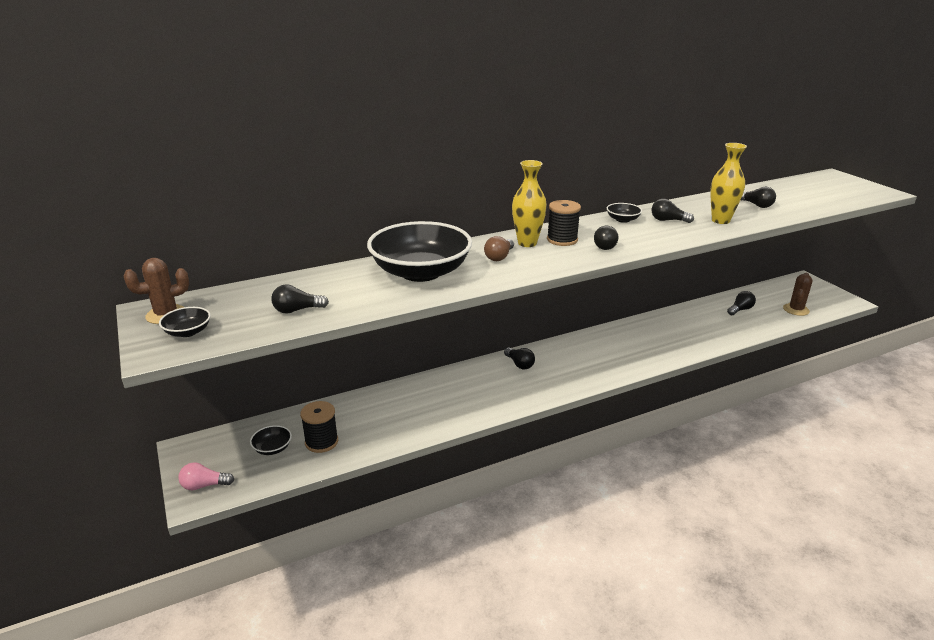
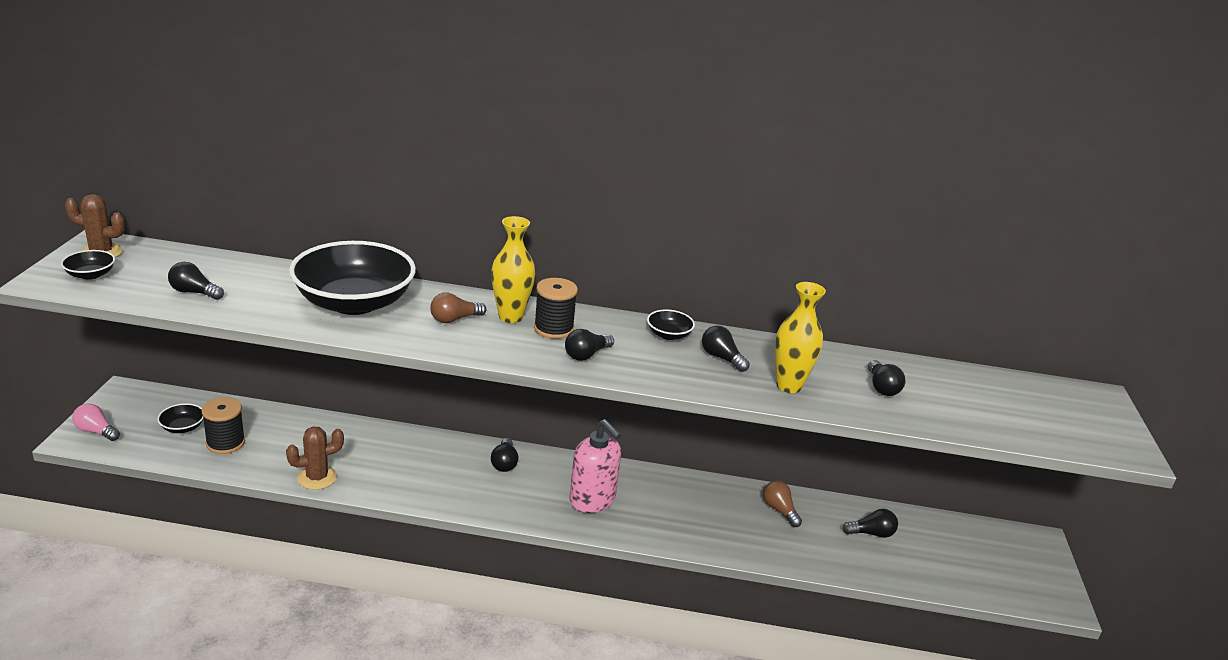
camera: 30 degrees right, 0 degrees up
brown cactus [783,273,812,316] -> brown cactus moved to [286,427,344,490]
none -> pink soap dispenser [570,419,621,513]
none -> brown light bulb [763,481,802,527]

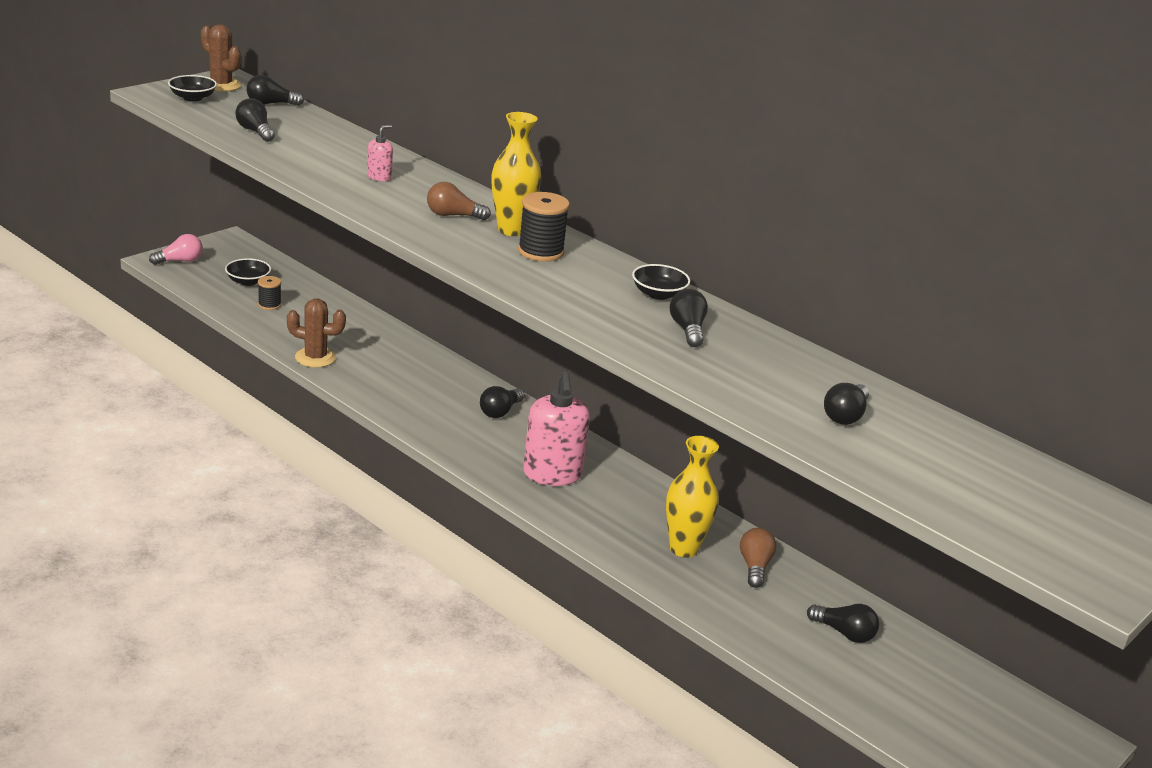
camera: 35 degrees right, 0 degrees up
pink light bulb [72,404,120,441] -> pink light bulb turned 90 degrees clockwise [149,234,203,265]
black spool [202,397,245,454] -> black spool [258,276,281,310], size x0.60
black bowl [289,241,416,315] -> pink soap dispenser [367,125,393,181]
black light bulb [565,329,614,361] -> black light bulb moved to [246,75,304,106]
yellow vase [775,282,826,393] -> yellow vase moved to [666,436,719,558]

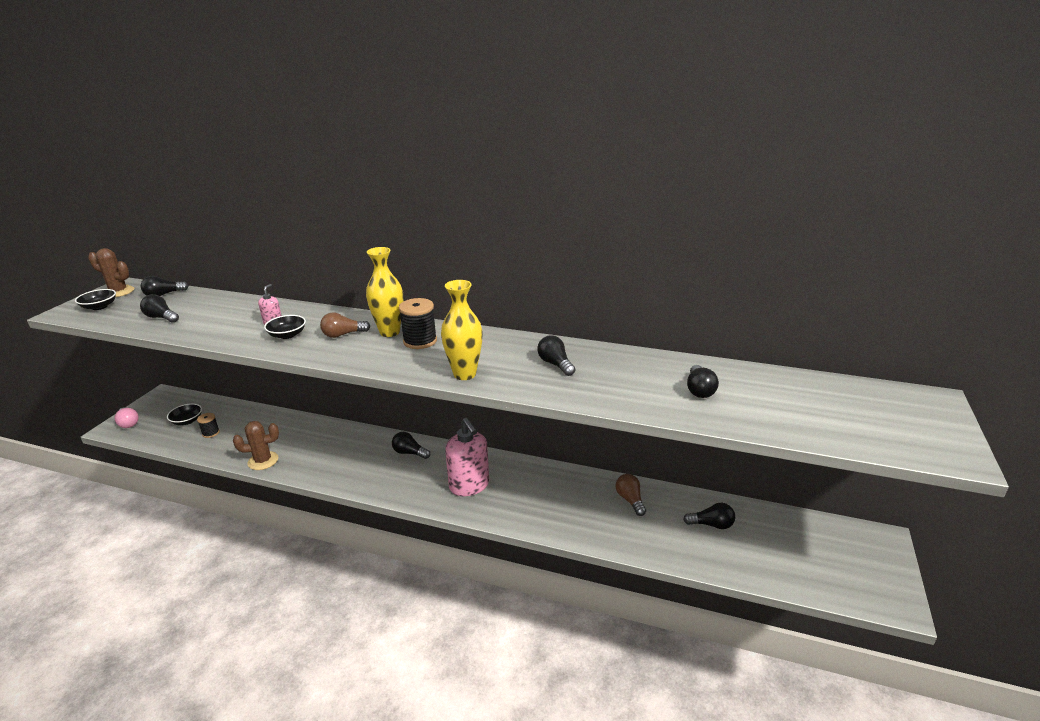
camera: 20 degrees left, 0 degrees up
pink light bulb [149,234,203,265] -> pink light bulb turned 105 degrees clockwise [115,407,139,428]
black light bulb [480,386,525,418] -> black light bulb turned 105 degrees clockwise [392,432,430,459]
black bowl [632,264,690,300] -> black bowl moved to [264,315,306,339]
yellow vase [666,436,719,558] -> yellow vase moved to [441,280,483,380]

